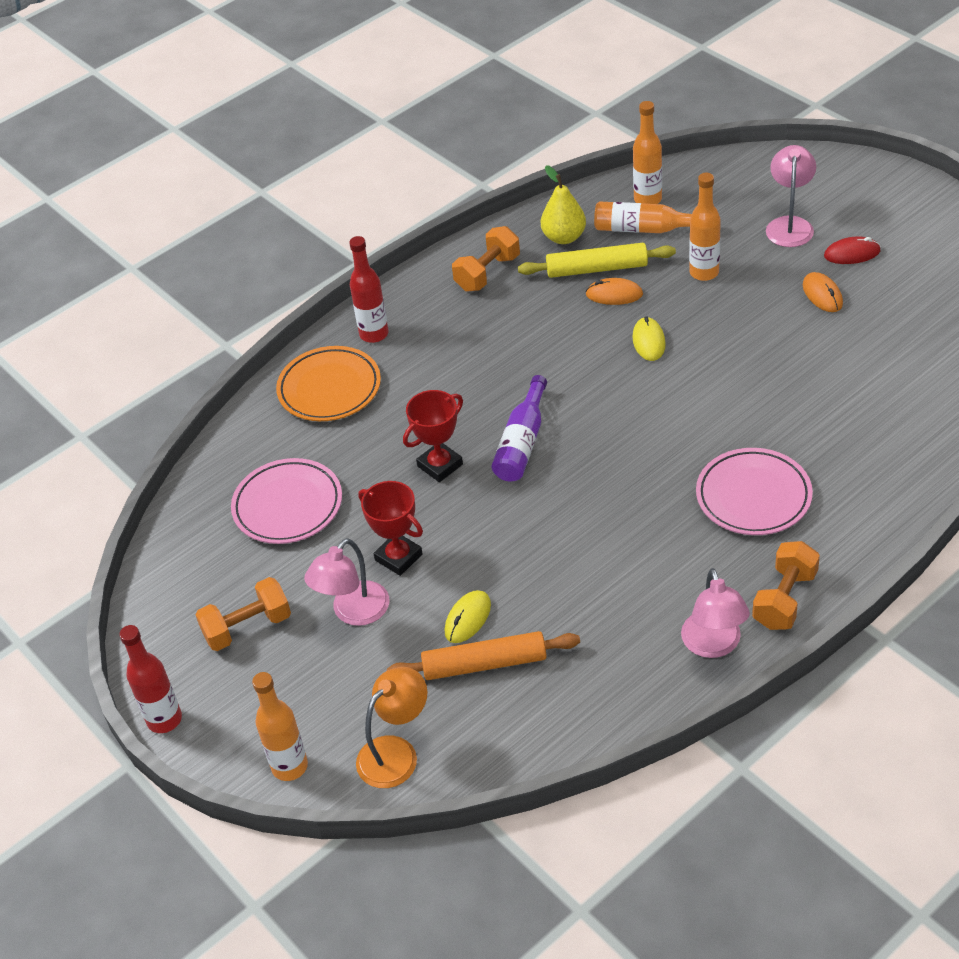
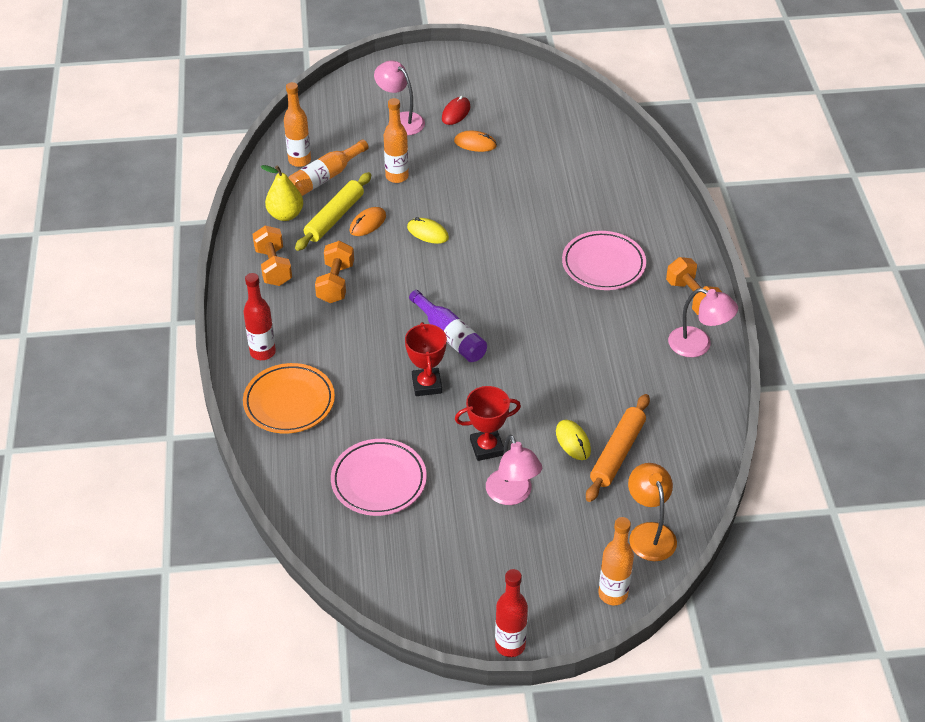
camera: 60 degrees left, 0 degrees up
orange dumbbell [195,577,291,651] -> orange dumbbell moved to [315,241,354,303]

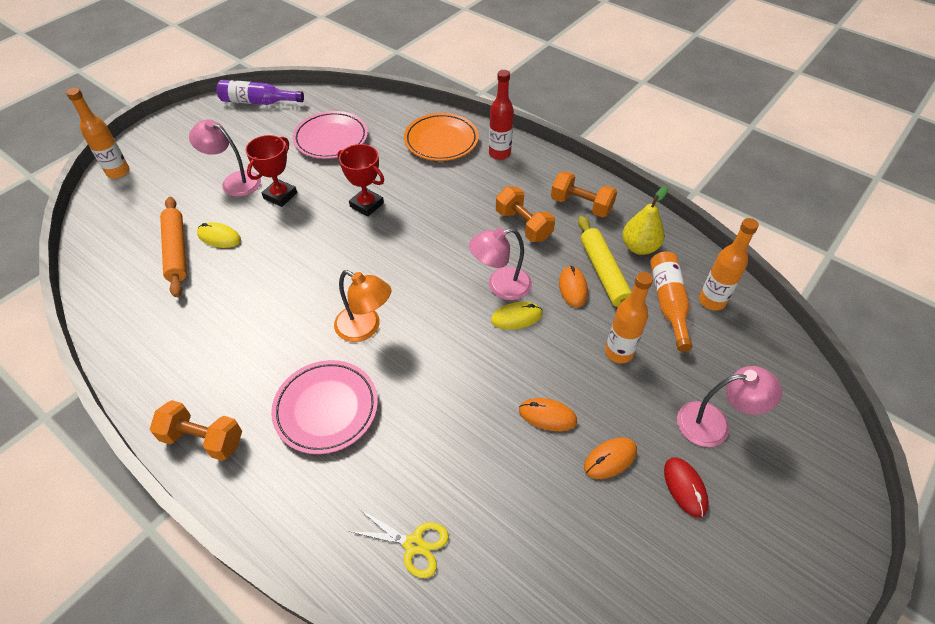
camera: 135 degrees right, 5 degrees up
purple bottle [409,290,487,362] -> purple bottle moved to [217,80,304,105]
red bottle [495,569,528,657] -> none
orange lamp [628,463,677,561] -> orange lamp moved to [334,270,391,342]
pink lamp [668,288,738,357] -> pink lamp moved to [469,227,532,300]
none -> yellow scissors [348,510,449,578]
none -> orange mouse [519,398,577,431]

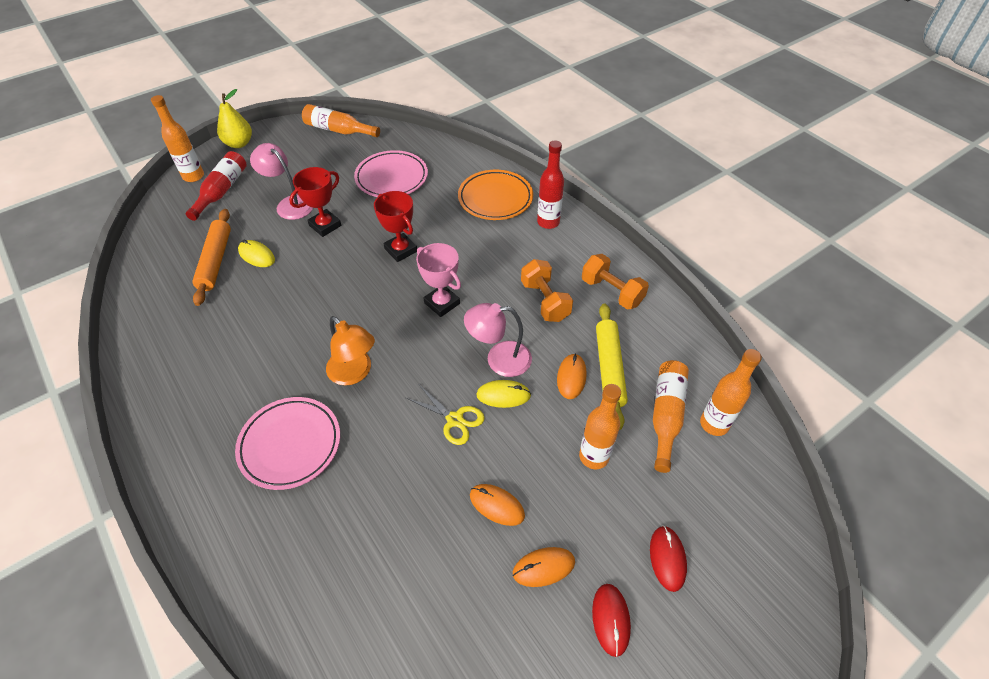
camera: 15 degrees right, 0 degrees up
orange dumbbell [150,400,242,461] -> none
purple bottle [217,80,304,105] -> orange bottle [302,104,380,137]
yellow scissors [348,510,449,578] -> yellow scissors moved to [406,385,485,445]
yellow pear [622,186,668,255] -> yellow pear moved to [217,89,252,148]
pink lamp [677,366,782,447] -> red mouse [650,525,687,592]
none -> red bottle [186,151,247,221]
none -> pink trophy [416,243,461,317]

